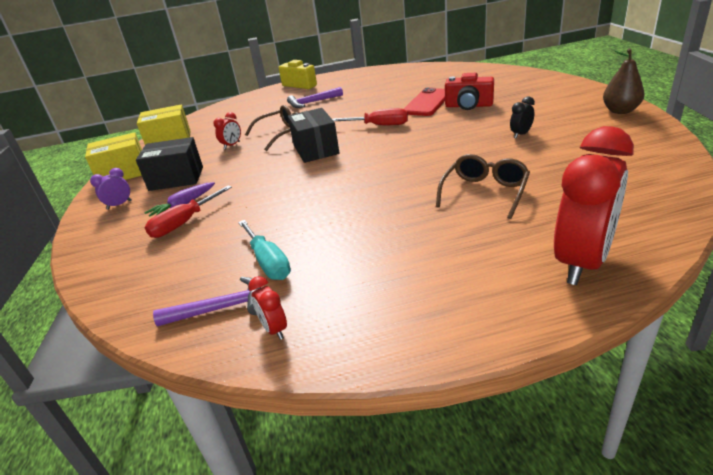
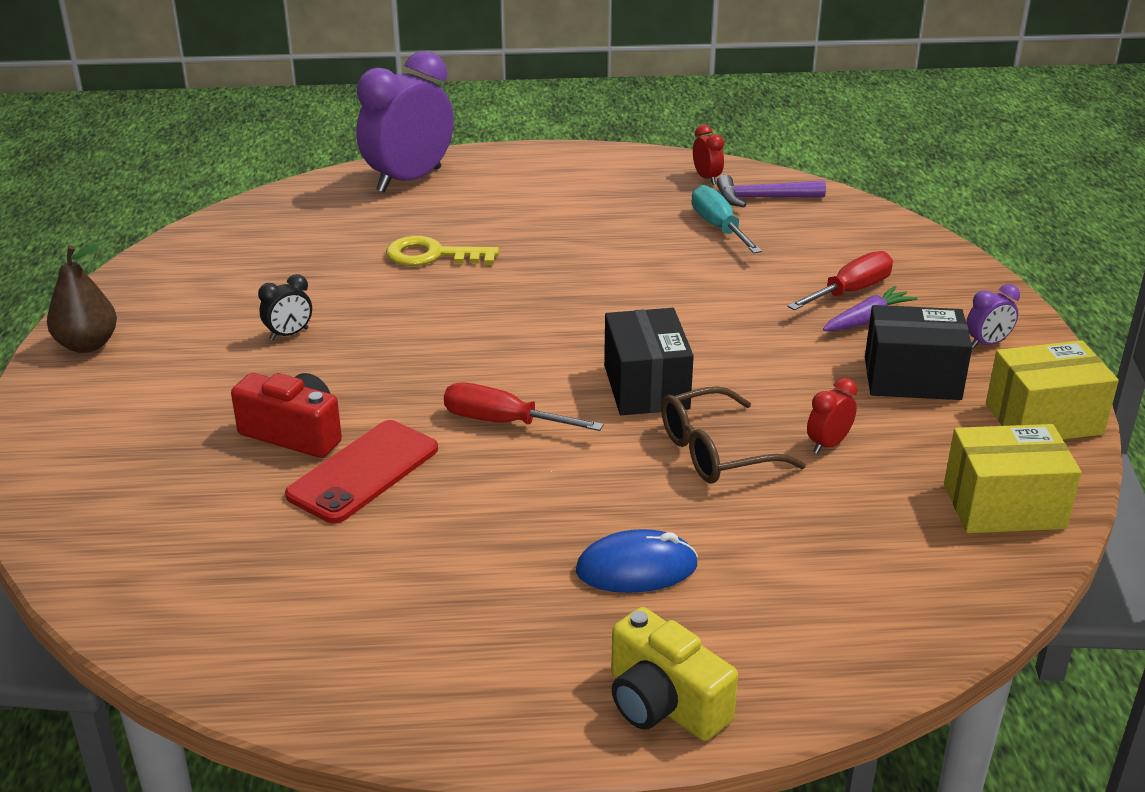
camera: 175 degrees left, 0 degrees up
purple hammer [287,87,343,108] -> blue mouse [576,529,698,593]
brown glasses [436,154,530,219] -> yellow key [386,236,499,266]
red clock [554,126,634,285] -> purple clock [356,51,454,193]

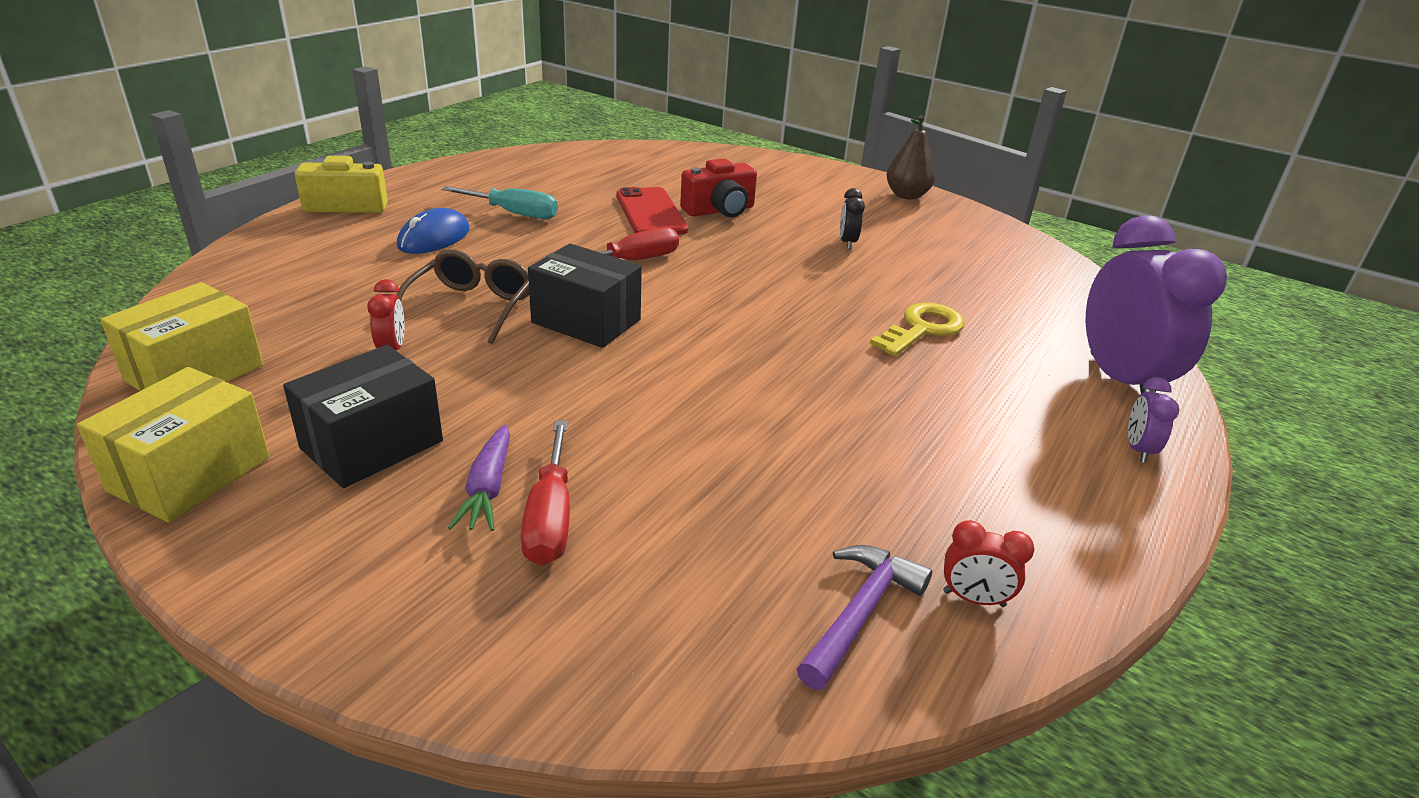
camera: 125 degrees right, 0 degrees up
turquoise screwdriver [692,185,762,253] -> turquoise screwdriver moved to [442,186,558,219]
purple clock [966,284,1020,348] -> purple clock moved to [1128,377,1179,463]

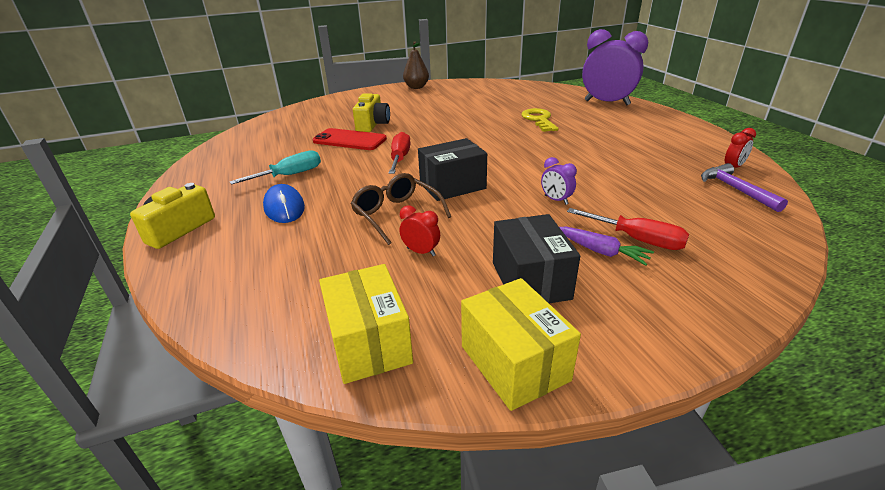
camera: 50 degrees left, 0 degrees up
red camera [680,158,757,217] -> yellow camera [353,94,390,132]
black clock [840,188,865,249] -> none
purple clock [1128,377,1179,463] -> purple clock moved to [541,157,577,205]

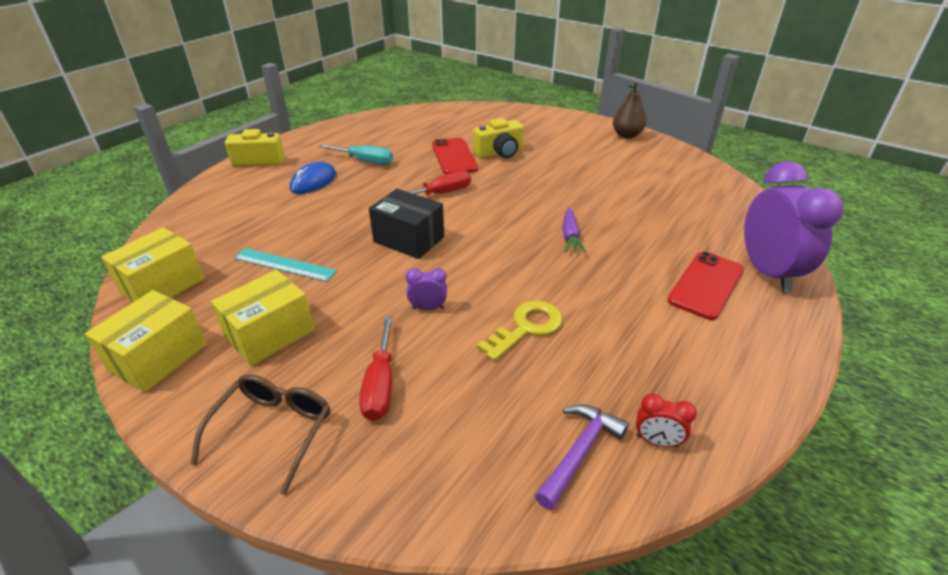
camera: 55 degrees right, 5 degrees up
brown glasses [351,173,451,245] -> brown glasses moved to [190,374,330,495]
red clock [400,205,440,256] -> turquoise ruler [234,248,337,282]
black box [493,214,580,303] -> yellow box [211,270,315,366]
yellow key [521,108,559,132] -> yellow key moved to [477,300,563,361]
purple clock [541,157,577,205] -> purple clock turned 75 degrees clockwise [405,268,447,310]
purple carrot [559,227,654,266] -> purple carrot moved to [562,208,587,253]
none -> red phone [667,251,744,320]

